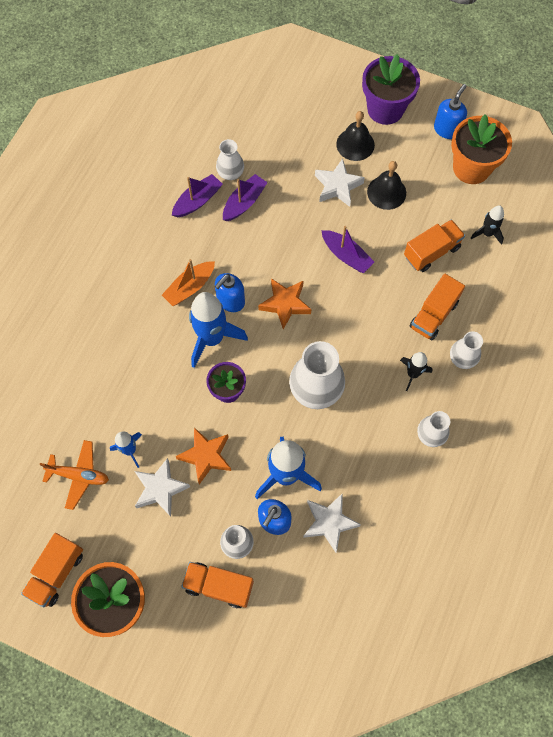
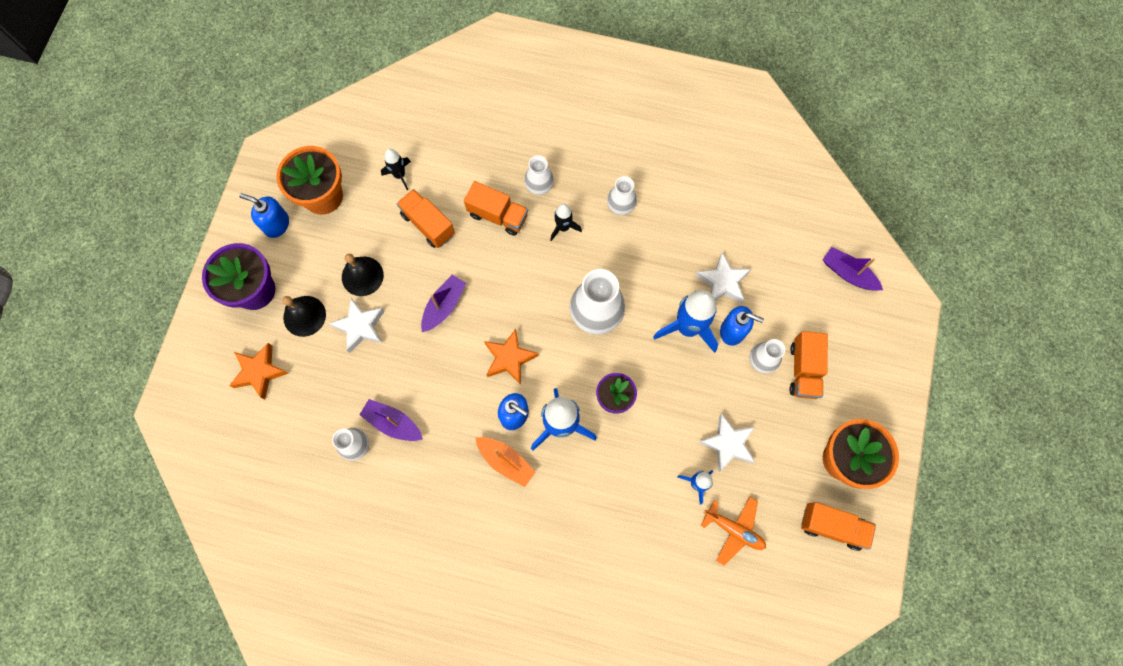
camera: 100 degrees left, 5 degrees up
orange plane [39,440,109,510] -> orange plane turned 120 degrees clockwise [701,497,766,565]
purple boat [172,174,223,217] -> purple boat moved to [823,247,883,291]
orange star [175,427,231,484] -> orange star moved to [229,343,289,400]

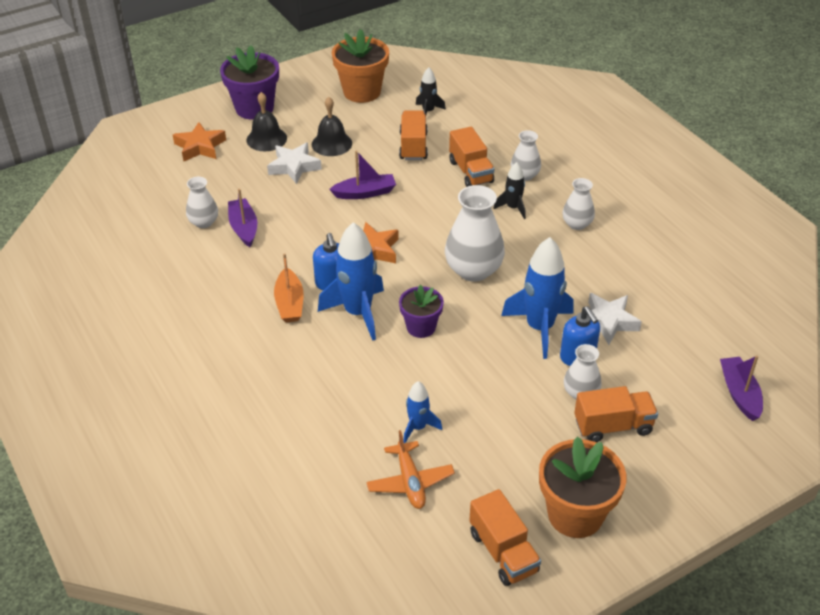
camera: 45 degrees right, 30 degrees down
blue soap dispenser [239,193,289,238] -> none
white star [699,414,755,472] -> none
orange truck [789,331,828,399] -> orange truck turned 150 degrees counterclockwise [574,386,658,442]

